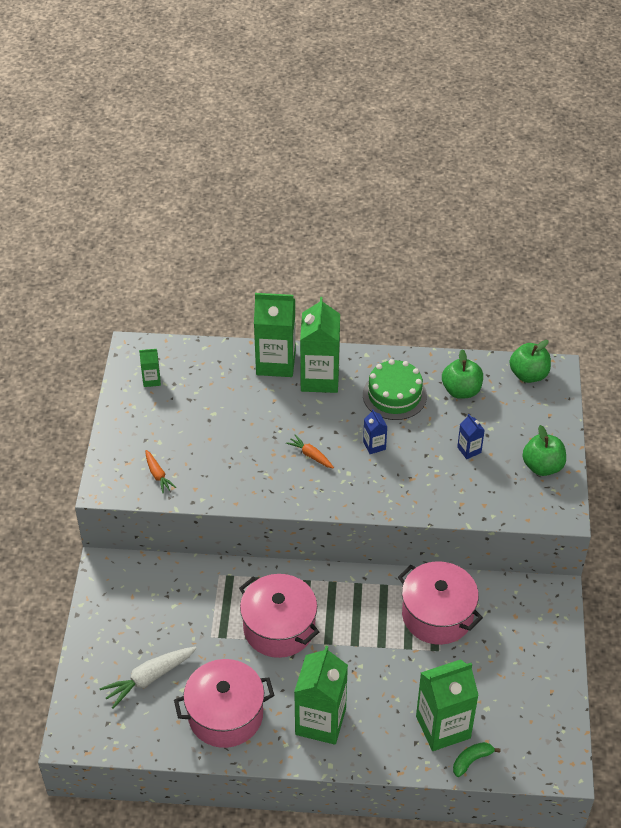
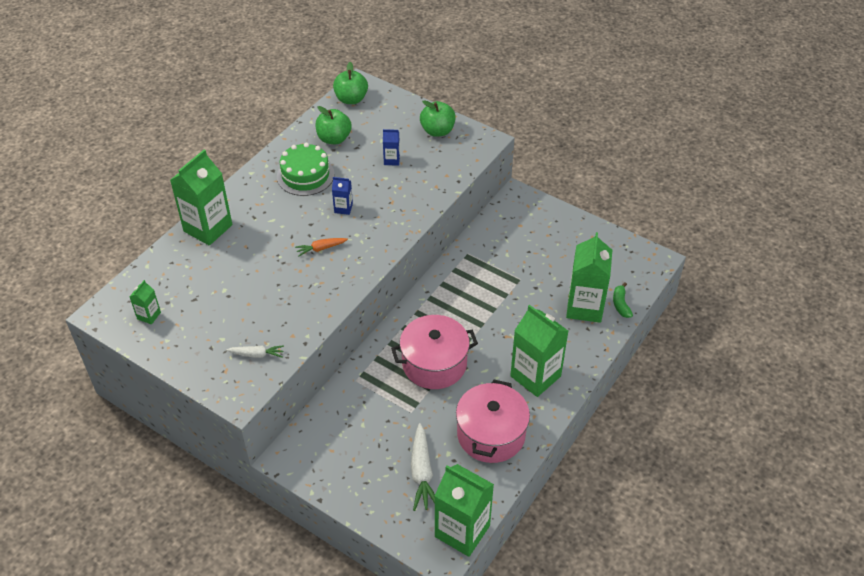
camera: 60 degrees left, 0 degrees up
orange carrot [145,450,176,493] -> white carrot [226,345,284,358]
green carton [300,297,340,393] -> green carton moved to [435,464,494,557]
pink pot [398,561,483,645] -> none

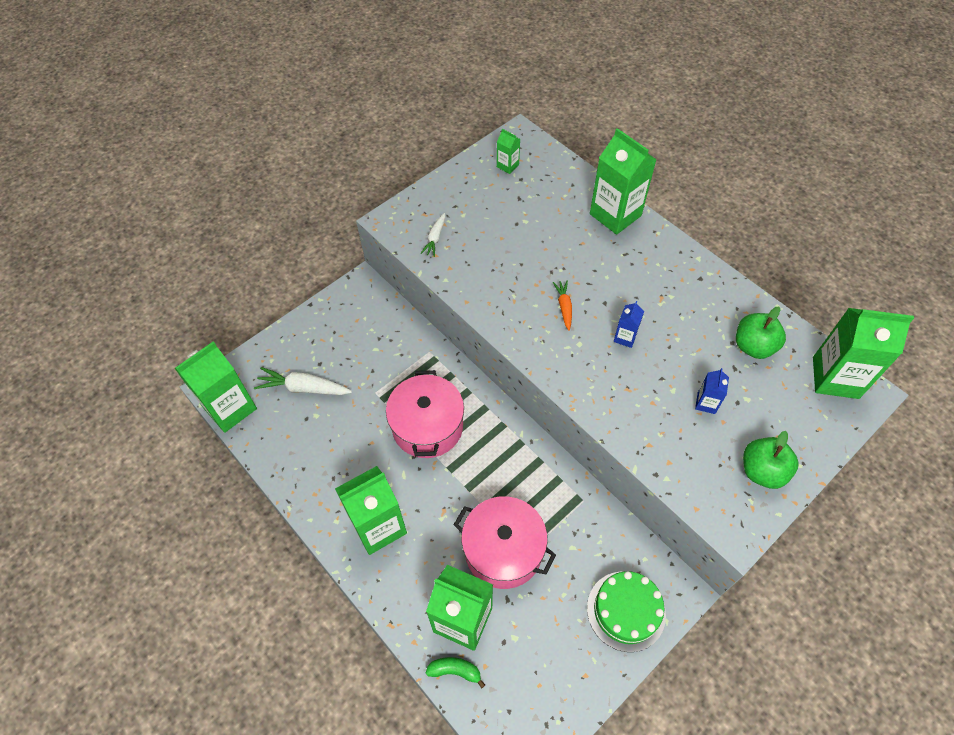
camera: 105 degrees right, 10 degrees up
green cake [277,143,335,196] -> green cake moved to [587,571,666,652]
green apple [333,62,368,104] -> green carton [813,308,914,399]
pink pot [456,379,530,463] -> pink pot moved to [454,496,556,589]

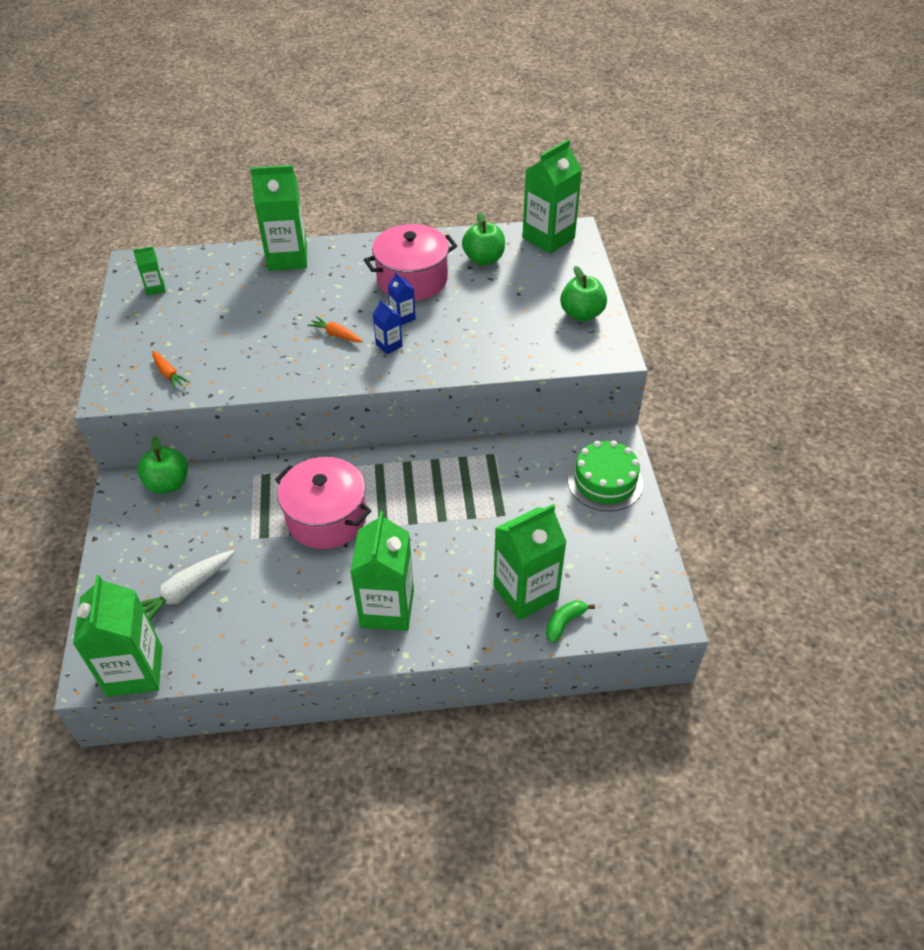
camera: 55 degrees left, 10 degrees down
white carrot [421,213,445,257] -> orange carrot [152,351,190,390]
pink pot [454,496,556,589] -> pink pot moved to [364,224,457,301]
blue carton [695,368,729,414] -> blue carton moved to [373,300,402,354]
none -> green apple [137,436,188,494]

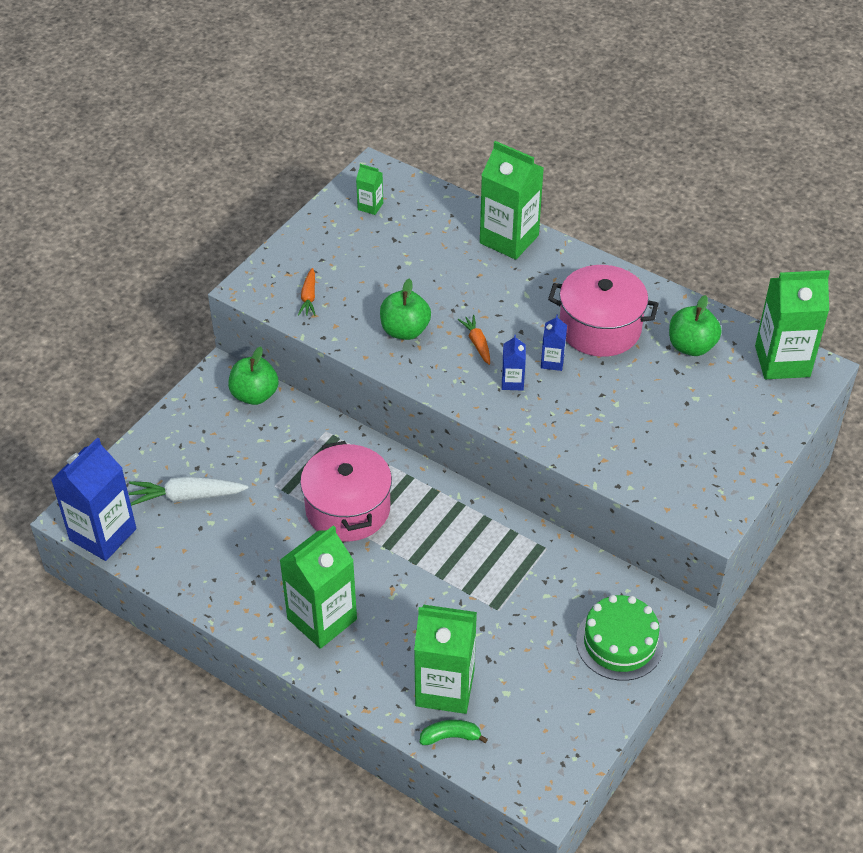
camera: 40 degrees right, 0 degrees up
green carton [73,575,162,697] -> blue carton [51,438,137,561]
green apple [560,266,607,321] -> green apple moved to [380,278,431,340]

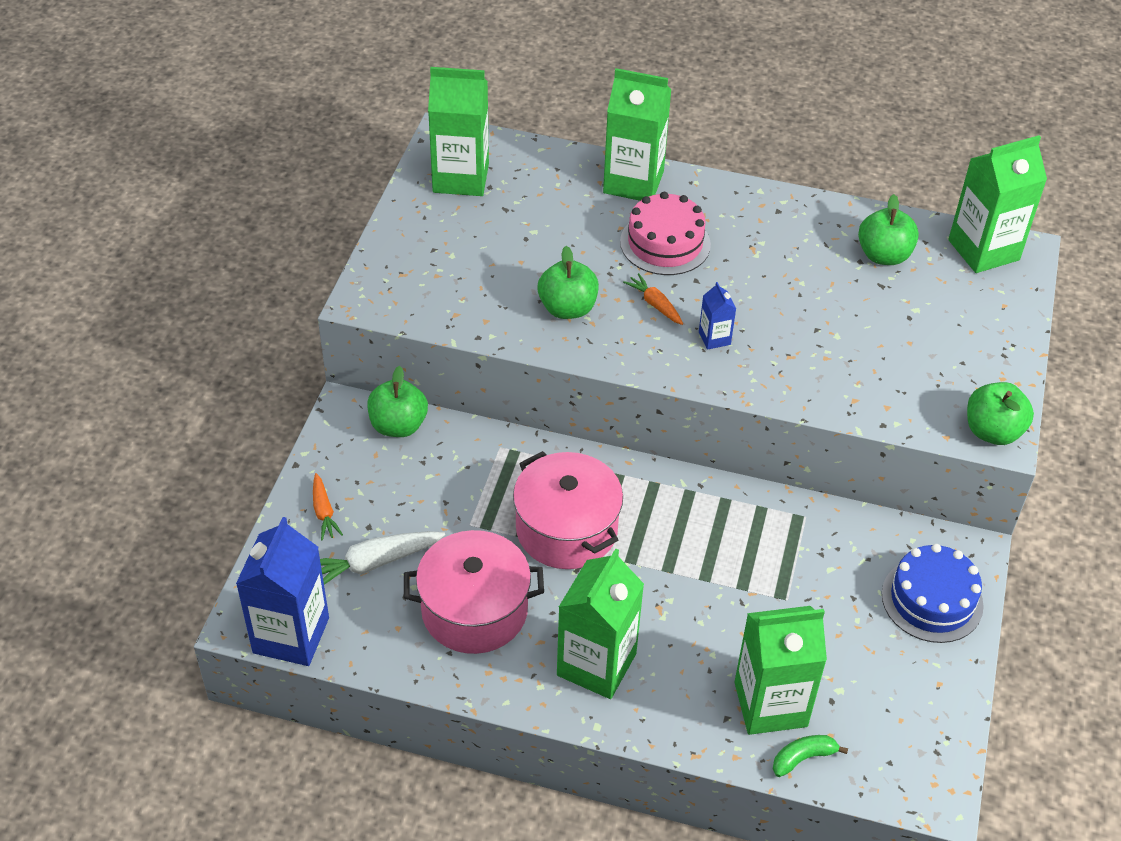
camera: 20 degrees left, 0 degrees up
orange carrot [298,268,316,316] -> orange carrot moved to [313,473,343,540]
green carton [356,164,383,215] -> green carton [428,67,489,196], size x2.17
blue carton [541,315,567,371] -> none
pink pot [548,265,659,357] -> pink pot moved to [404,530,544,654]
green cake [576,595,664,681] -> blue cake [882,544,984,643]
none -> pink cake [620,192,711,275]
none -> green apple [967,382,1034,445]

